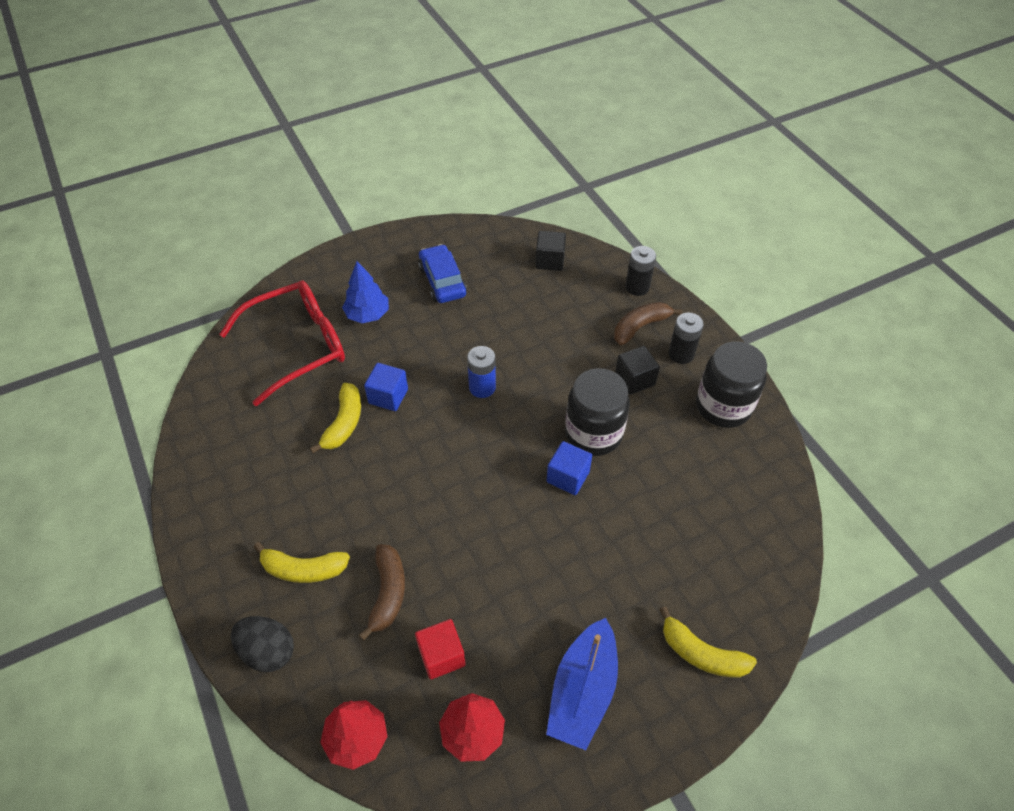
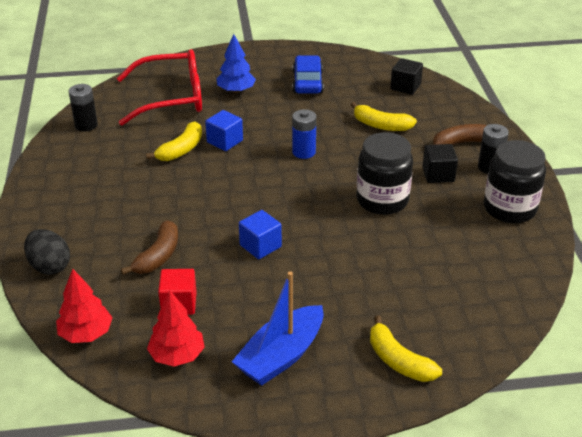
camera: 20 degrees right, 15 degrees down
yellow banana [254,542,350,583] -> yellow banana moved to [351,102,417,131]
blue cube [547,441,592,495] -> blue cube moved to [239,210,282,259]
black battery [625,246,656,296] -> black battery moved to [69,84,98,132]

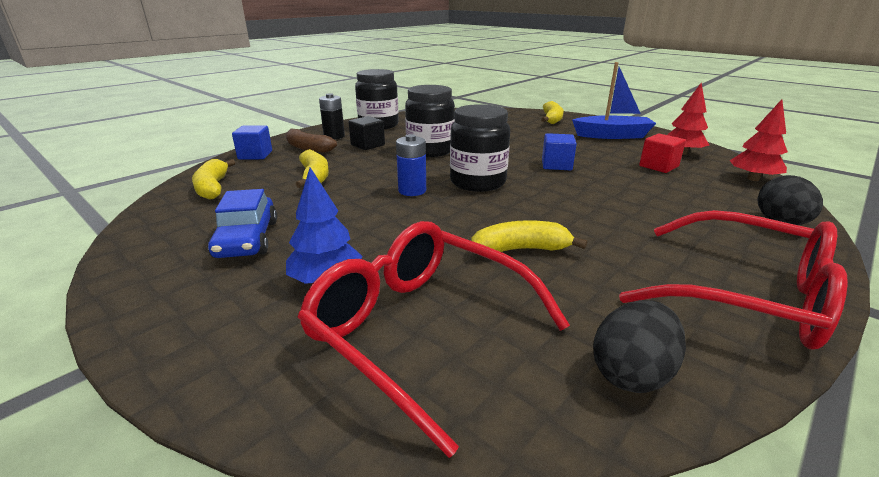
camera: 130 degrees left, 10 degrees down
black battery [69,84,98,132] -> black egg [593,300,686,393]
brown banana [121,220,178,275] -> none
blue cube [205,110,243,151] -> blue cube moved to [232,126,272,159]
blue car [292,55,324,94] -> blue car turned 60 degrees counterclockwise [208,189,277,258]
black cube [390,58,423,95] -> yellow banana [192,159,235,200]
none -> black jar [450,104,510,192]
none -> red glasses [619,210,848,350]

